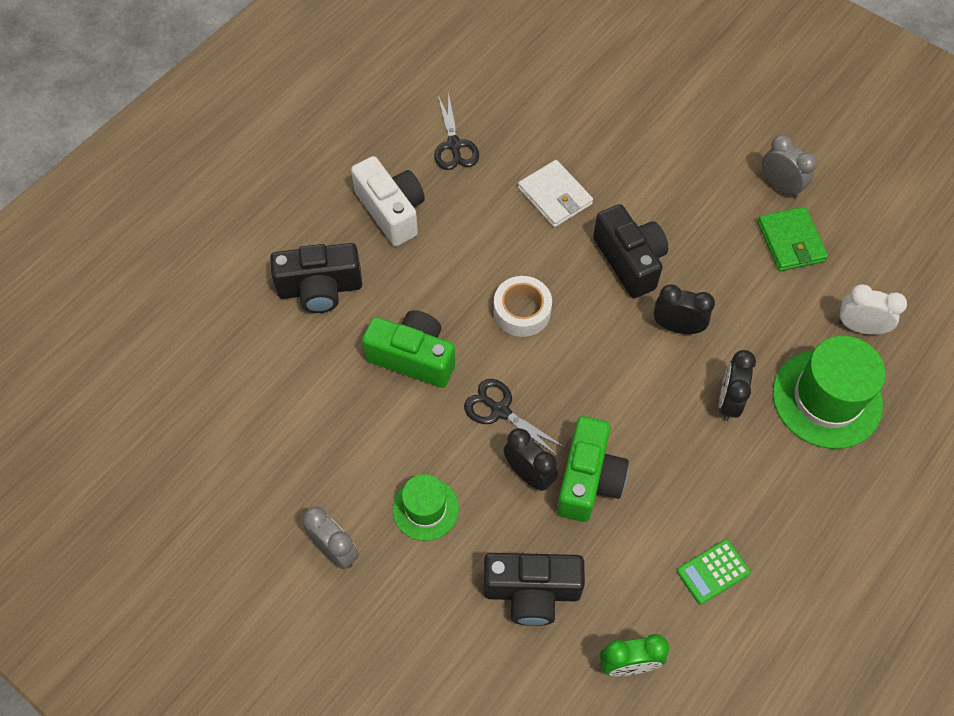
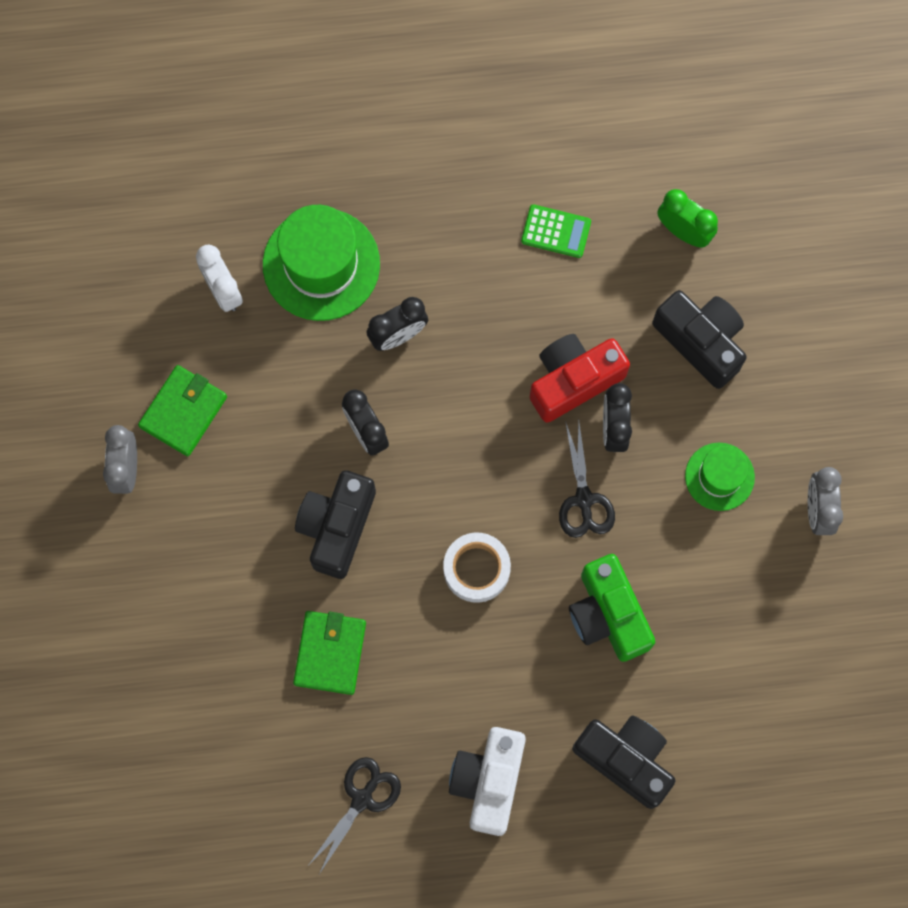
camera: 135 degrees left, 15 degrees up
white wallet [518,160,593,227] -> green wallet [293,611,366,695]
green camera [557,416,629,522] -> red camera [530,334,630,423]

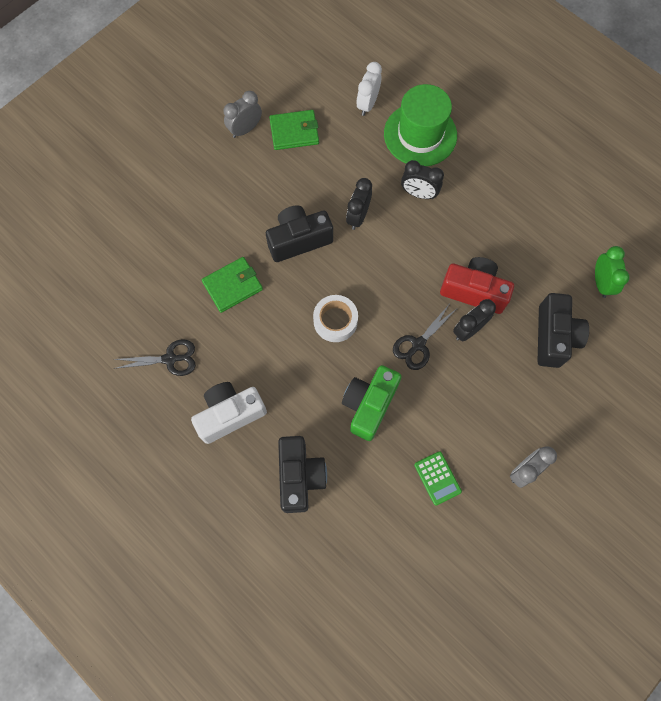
camera: 50 degrees right, 5 degrees down
green calculator [521,204,591,258] -> green calculator moved to [414,451,462,506]
green hat [685,443,755,511] -> none

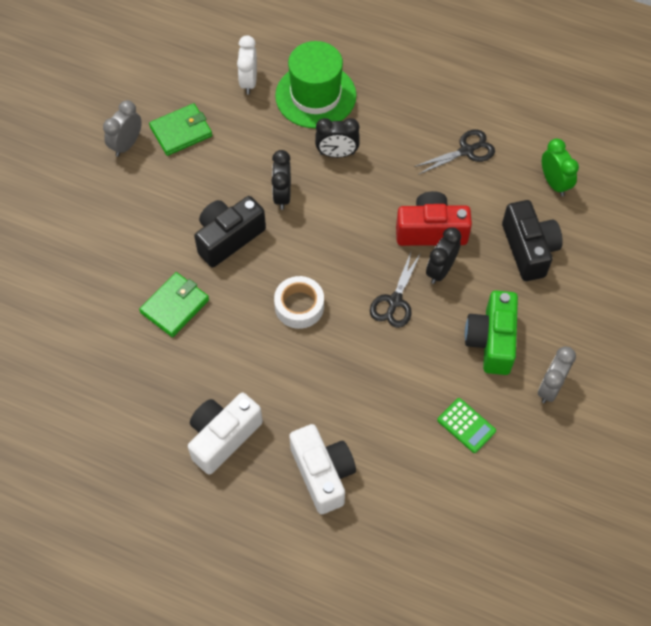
camera: 20 degrees left, 10 degrees down
black scissors [113,340,196,376] -> black scissors moved to [414,130,495,175]
black camera [278,436,327,513] -> white camera [289,424,356,514]
green camera [342,365,402,441] -> green camera moved to [465,290,518,375]

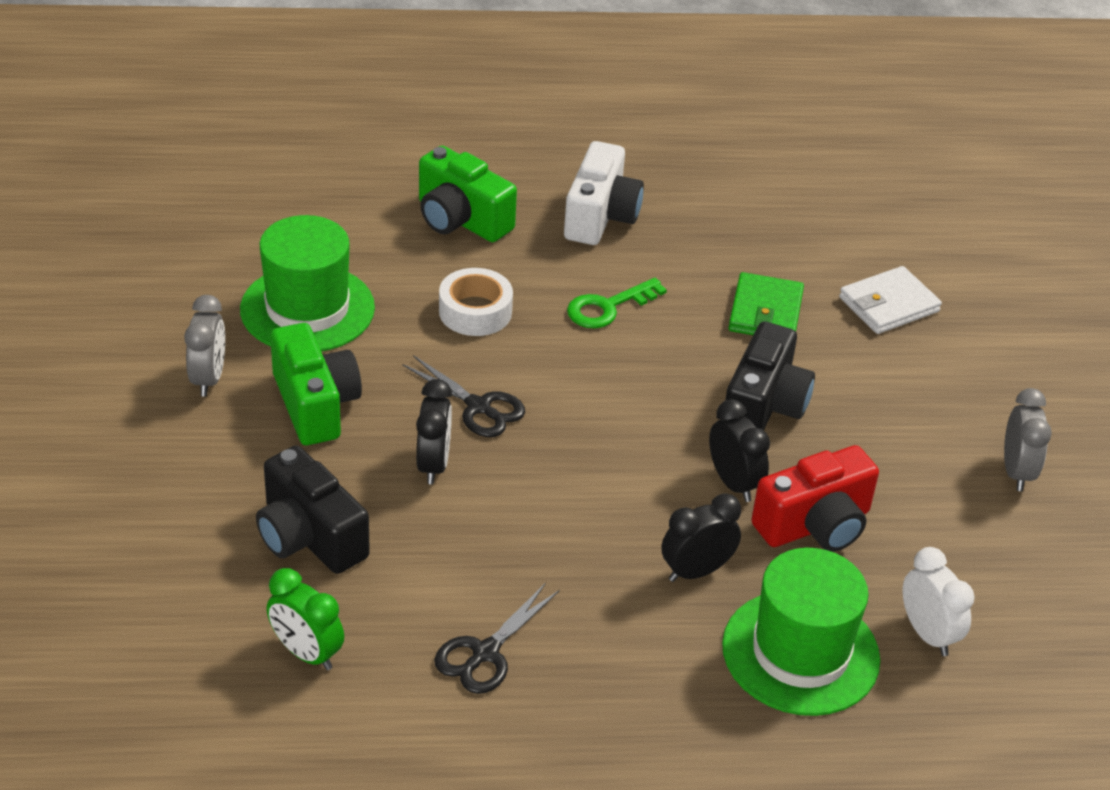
camera: 150 degrees right, 20 degrees down
green wallet [149,103,212,156] -> none
white tape [274,276,324,329] -> white tape moved to [439,268,513,336]
white camera [289,424,356,514] -> green camera [419,146,517,242]
black scissors [370,252,421,328] -> black scissors turned 135 degrees clockwise [403,355,525,437]
red camera [396,191,472,246] -> red camera moved to [751,445,879,552]
green calculator [437,398,496,453] -> green hat [240,215,375,352]
none -> green key [567,278,667,328]
none -> white wallet [839,266,942,334]

